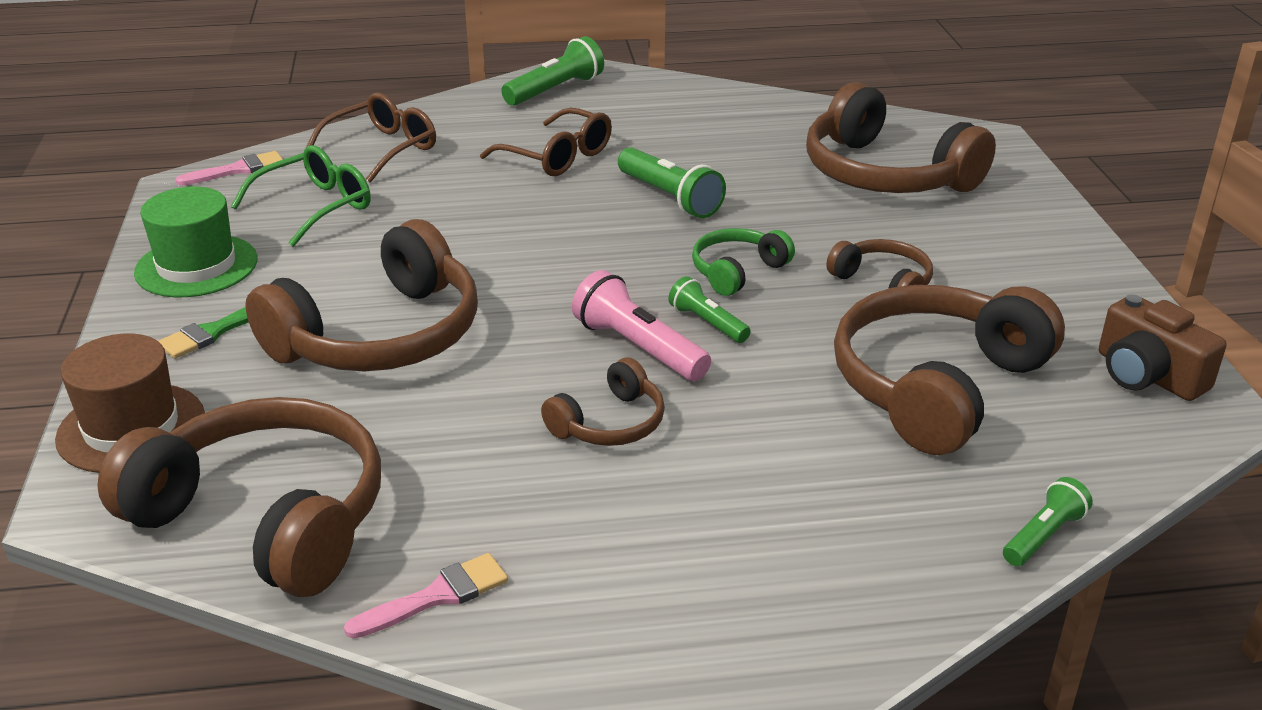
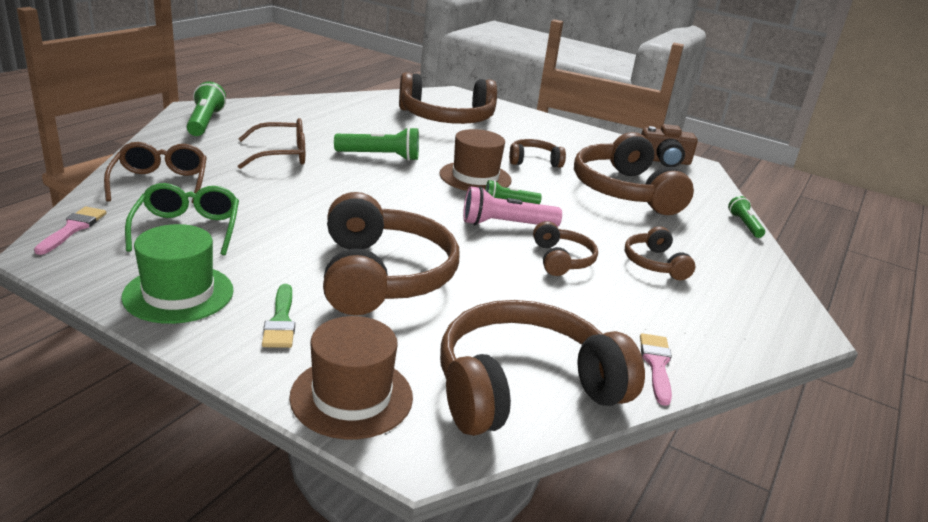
camera: 55 degrees left, 5 degrees down
green headphones [692,228,795,296] -> brown hat [439,129,512,191]
none -> brown headphones [625,226,695,280]

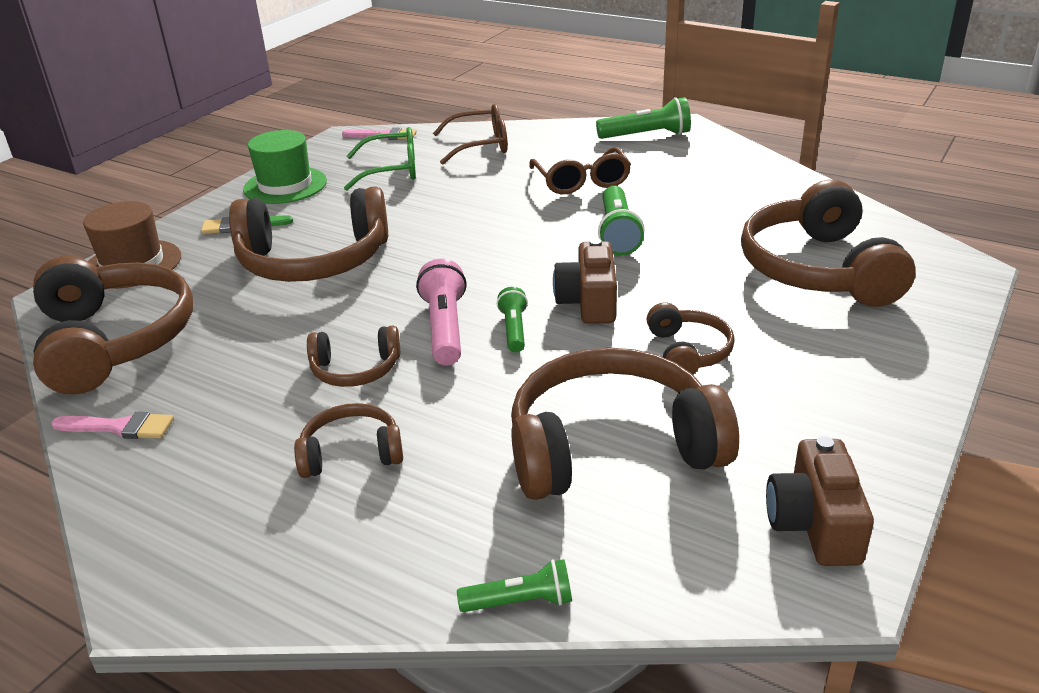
camera: 95 degrees right, 5 degrees up
brown hat [439,129,512,191] -> brown camera [553,238,617,324]

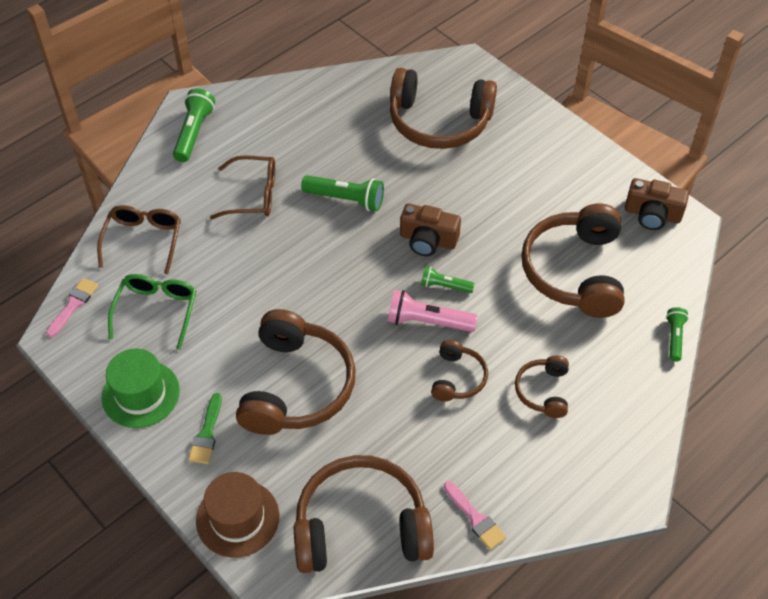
camera: 75 degrees left, 20 degrees up
pink brush [51,412,174,439] -> pink brush turned 120 degrees clockwise [444,481,506,550]
brown headphones [647,302,735,374] -> none

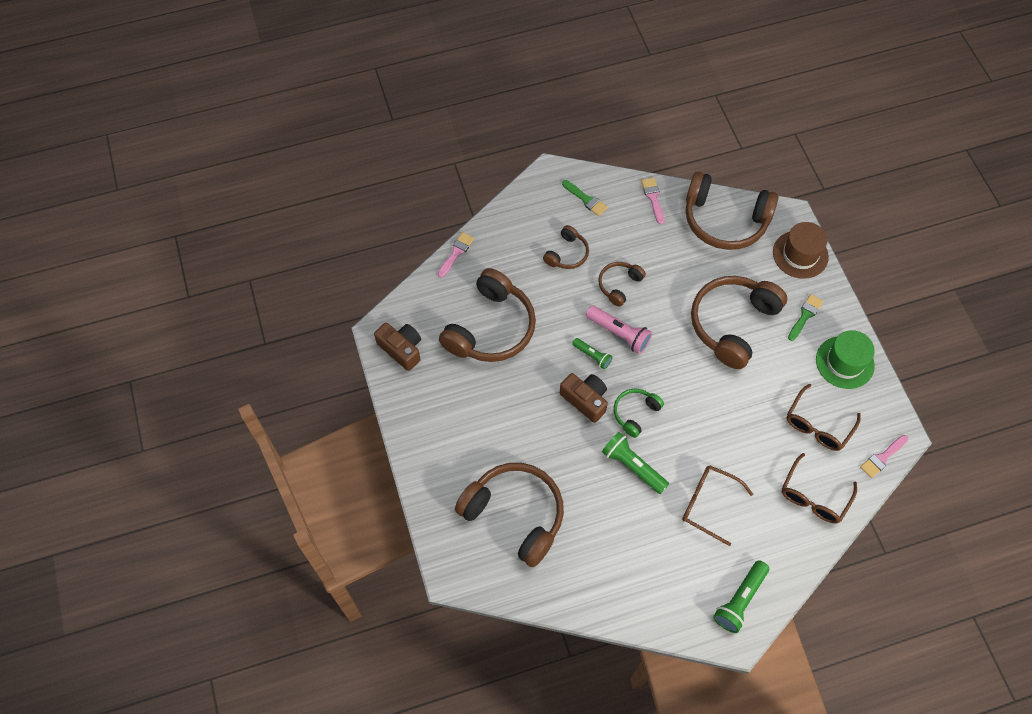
camera: 155 degrees left, 10 degrees up
green glasses [108,274,197,350] -> brown glasses [786,384,860,451]
green flashlight [666,307,689,362] -> pink brush [438,232,474,278]
none -> green brush [562,180,608,216]
none -> green headphones [614,389,664,438]

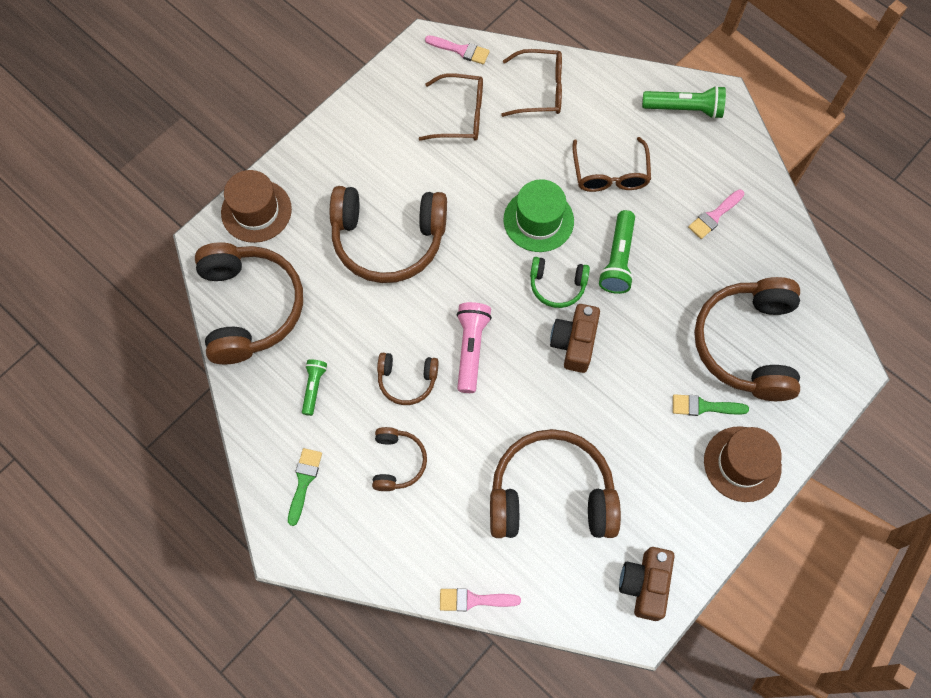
camera: 120 degrees left, 5 degrees up
brown headphones [543,225,589,269] -> brown headphones turned 90 degrees clockwise [372,427,427,491]
green flashlight [572,338,613,369] -> green flashlight moved to [302,359,327,416]
pink brush [641,177,664,225] -> pink brush moved to [688,189,744,239]
green brush [788,294,823,341] -> green brush moved to [673,394,749,416]
green hat [816,330,875,389] -> green hat moved to [504,179,574,252]
none -> brown hat [704,426,782,502]

